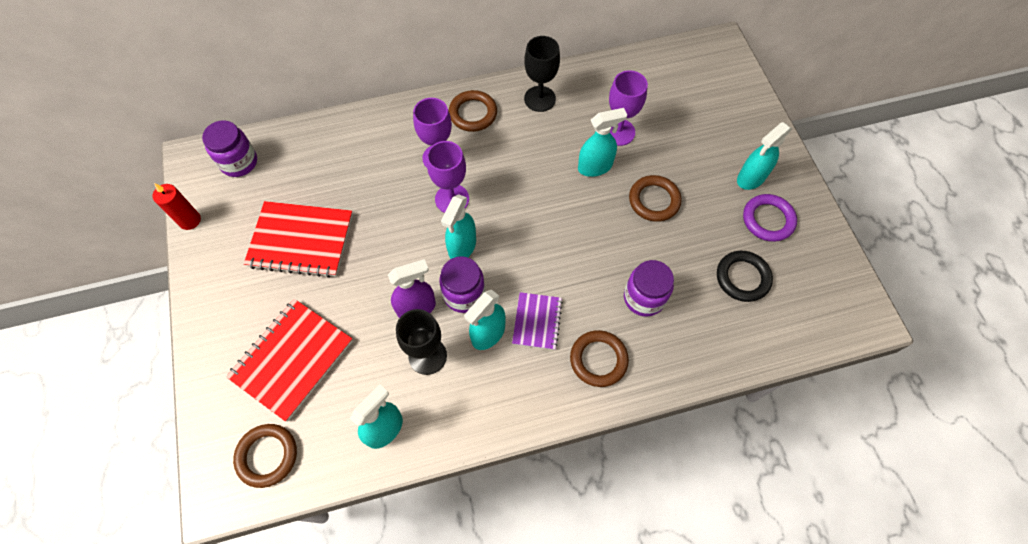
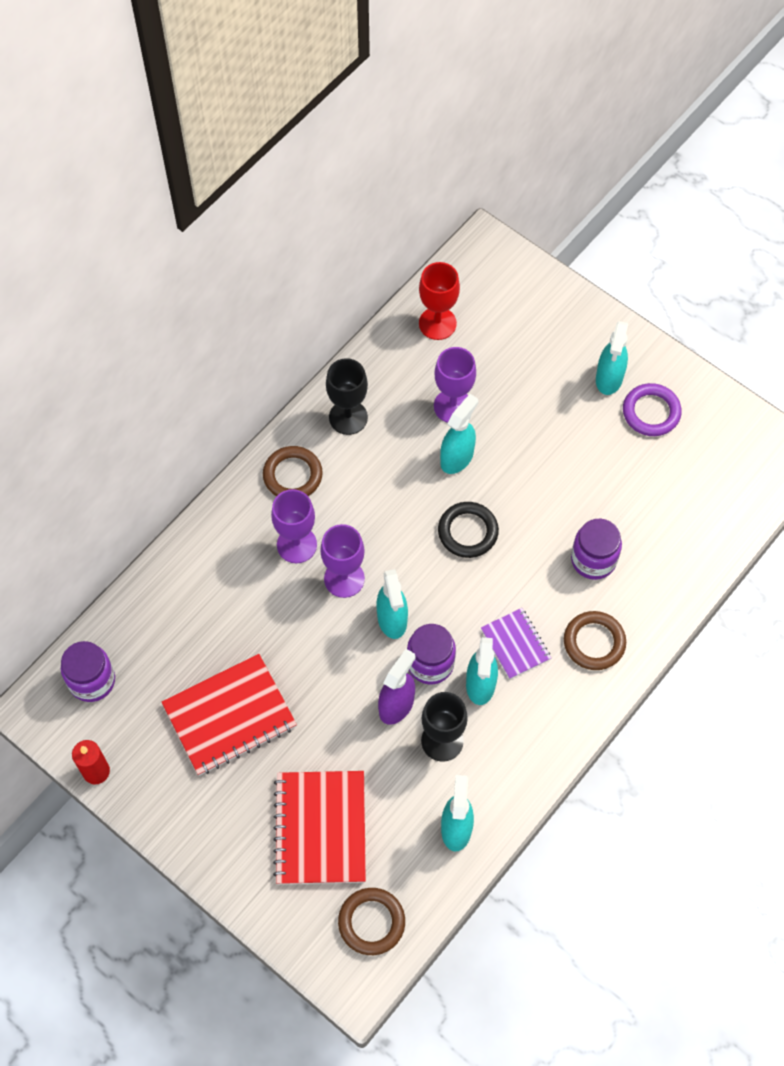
camera: 35 degrees left, 0 degrees up
brown ring [629,175,682,222] -> none
black ring [717,251,773,302] -> black ring moved to [438,502,499,558]
none -> red goblet [419,262,460,340]

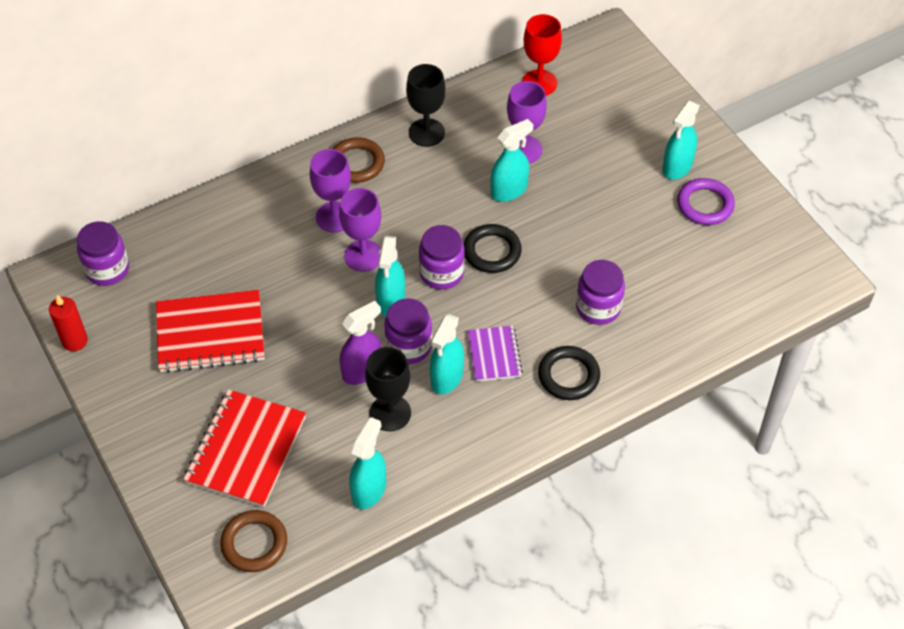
camera: 20 degrees right, 10 degrees down
brown ring [564,611,626,670] -> black ring [538,346,600,400]
none -> purple jar [419,225,465,290]

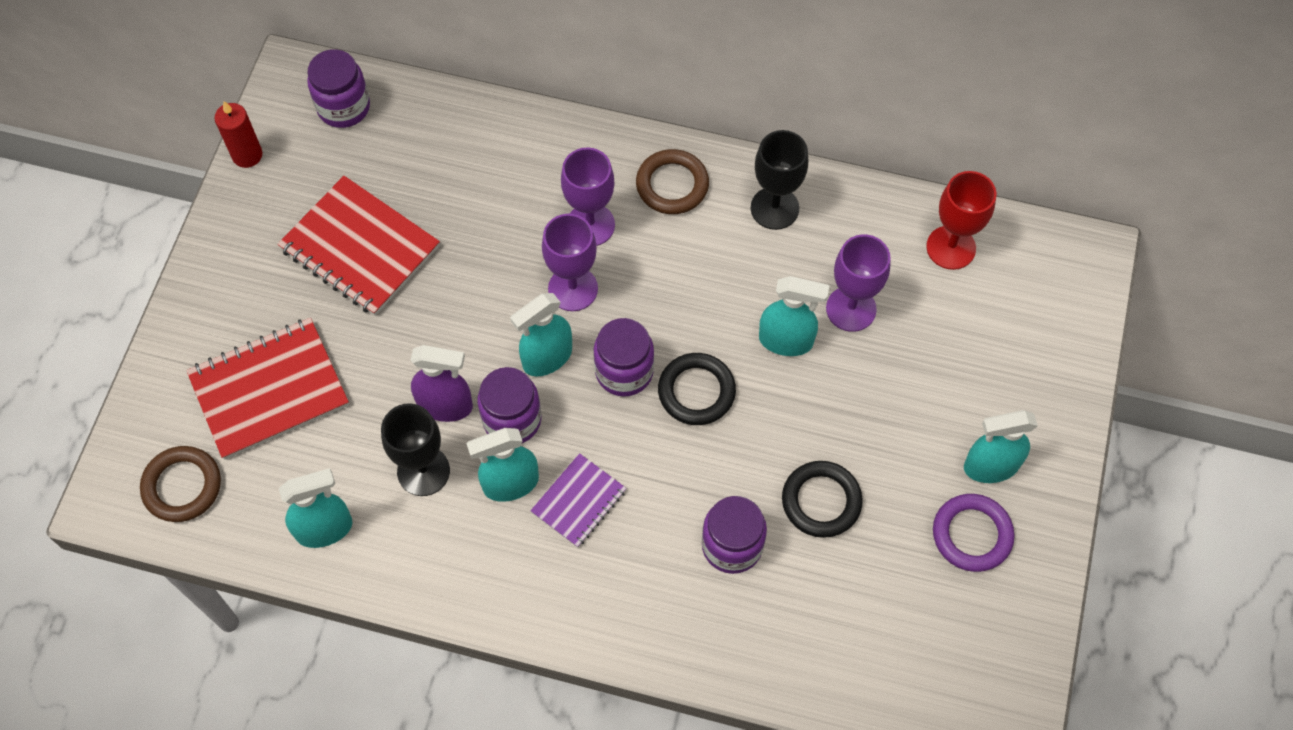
camera: 45 degrees right, 10 degrees up
black ring [538,346,600,400] -> black ring moved to [782,461,863,538]

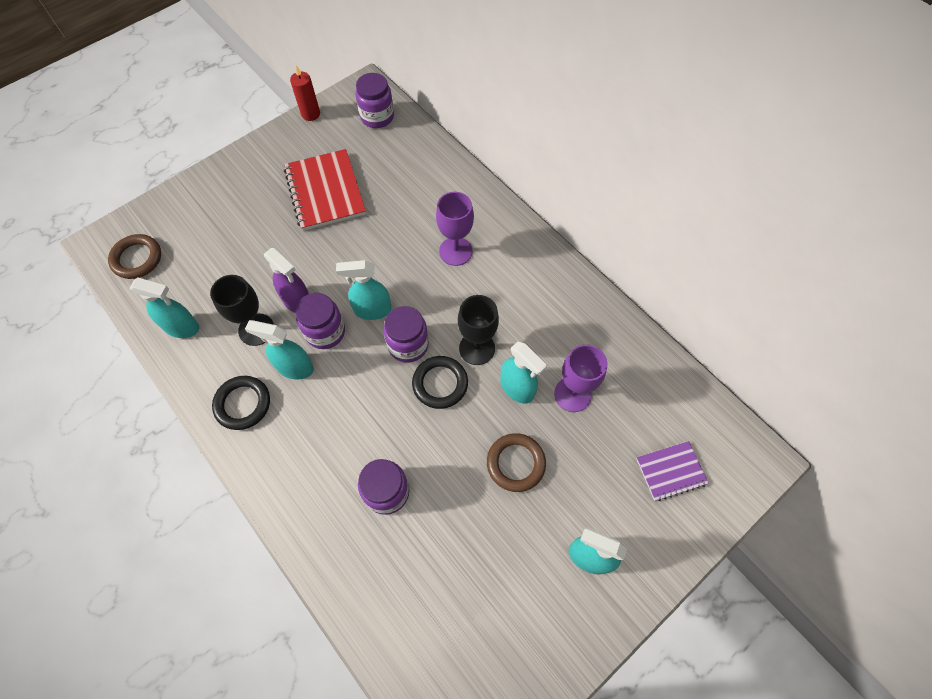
camera: 35 degrees right, 0 degrees up
red notebook [186,318,349,460] -> none
purple notebook [530,453,627,548] -> purple notebook moved to [636,441,709,501]
purple goblet [542,214,598,311] -> none
brown ring [636,149,709,214] -> brown ring moved to [487,433,546,492]
black goblet [751,130,808,230] -> black goblet moved to [458,295,499,365]
black ring [782,461,863,538] -> black ring moved to [212,376,270,430]
red goblet [926,171,996,270] -> none
purple ring [933,494,1015,572] -> none

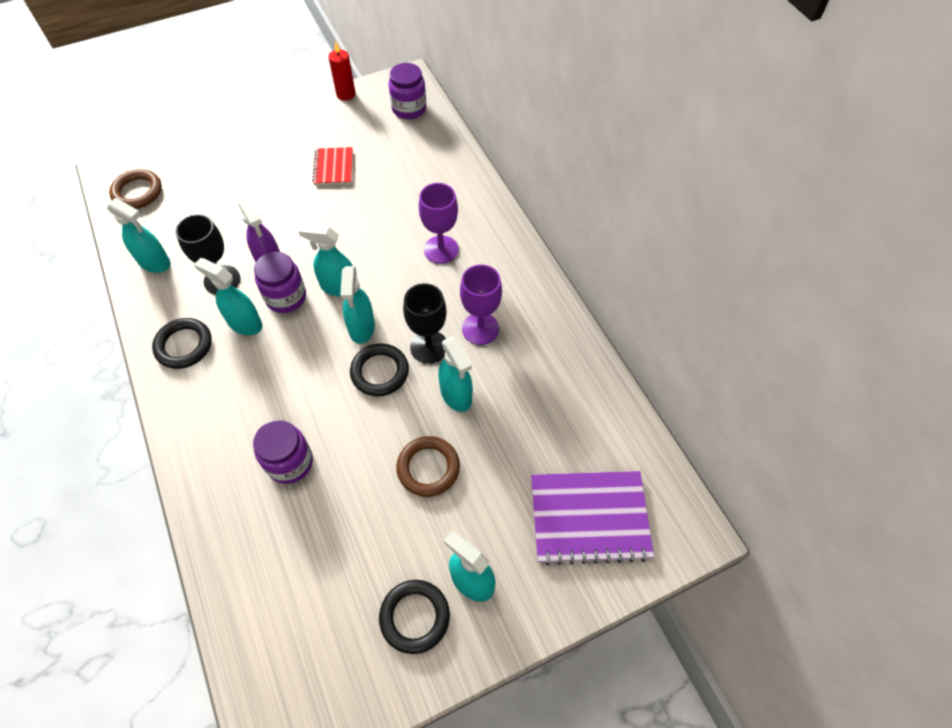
camera: 15 degrees right, 5 degrees down
red notebook [284,149,366,231] -> red notebook [312,147,353,185], size x0.57
purple jar [384,306,429,363] -> turquoise spray bottle [340,266,375,344]
purple goblet [554,344,608,412] -> purple goblet moved to [460,264,502,345]
purple notebook [636,441,709,501] -> purple notebook [531,471,654,565], size x1.76
none -> black ring [379,580,450,654]

